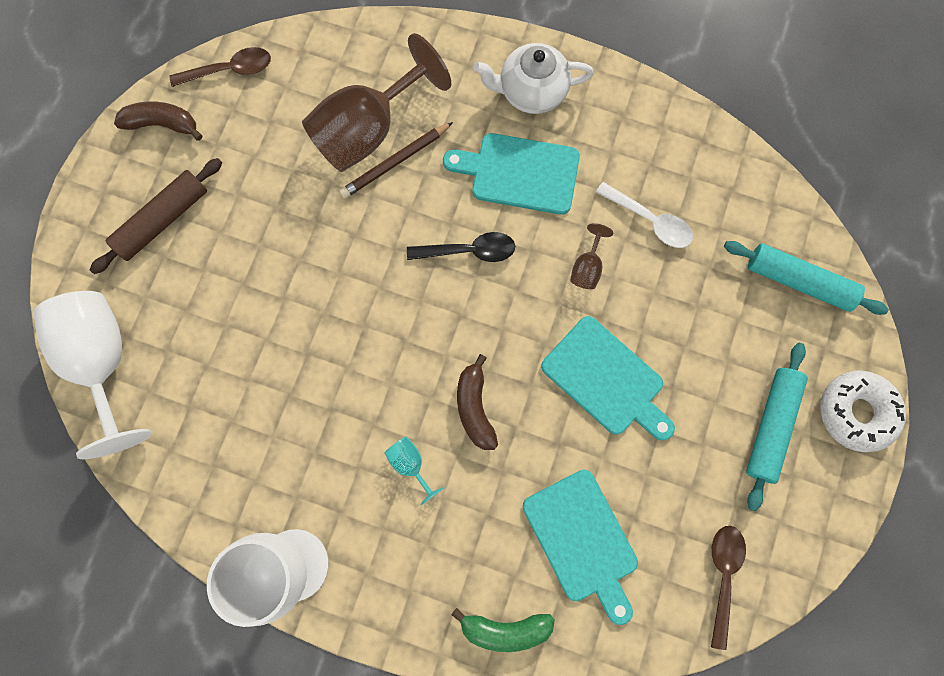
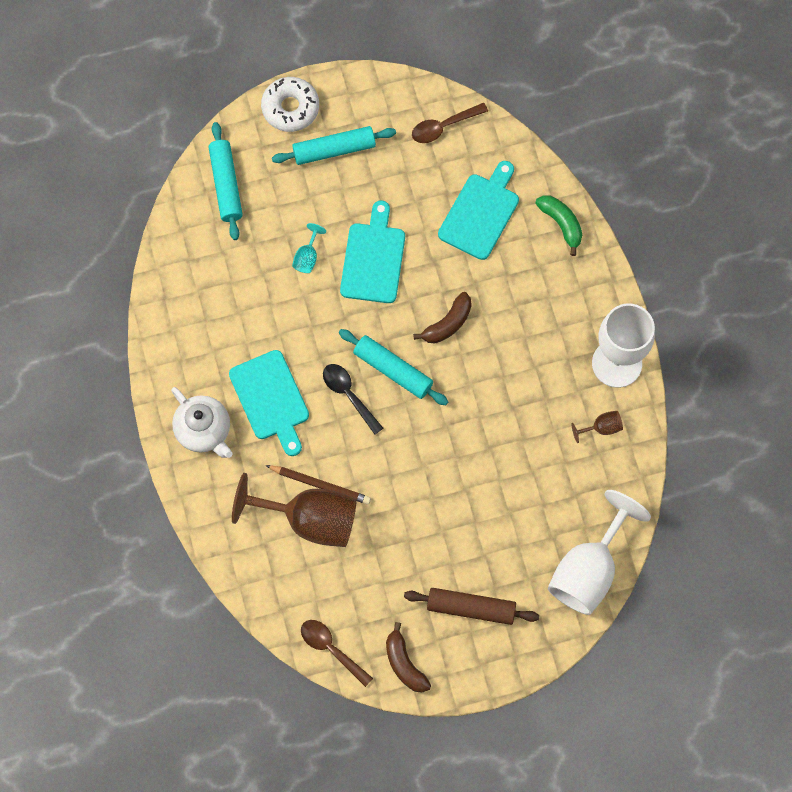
camera: 125 degrees left, 5 degrees down
turquoise goblet [384,437,444,505] -> turquoise goblet moved to [292,223,326,273]
brown goblet [570,223,613,289] -> brown goblet moved to [571,411,623,443]
white spoon [596,182,693,248] -> none
none -> turquoise rolling pin [339,329,448,405]

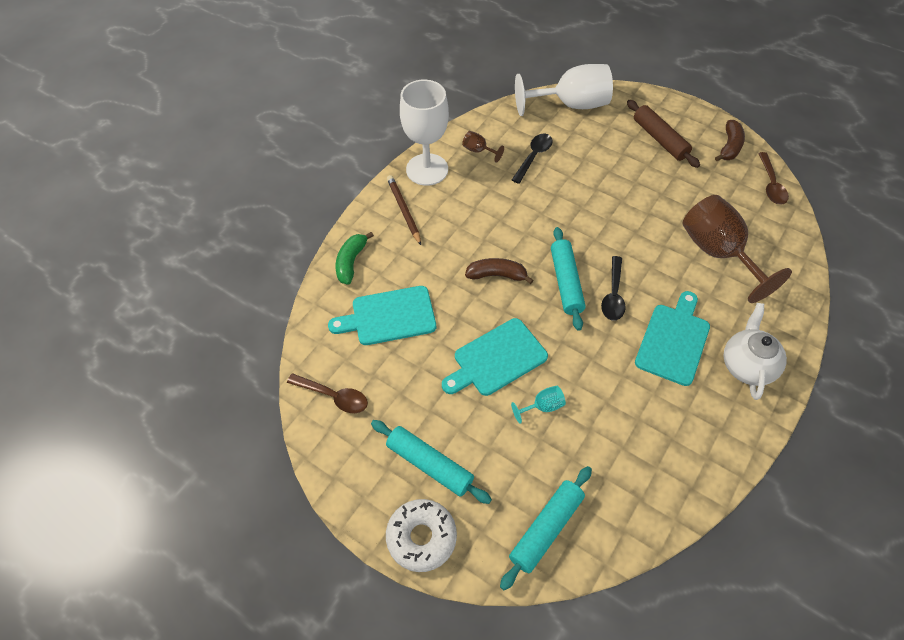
camera: 130 degrees left, 15 degrees down
brown pencil [265,465,371,505] -> brown pencil moved to [387,175,421,245]
none -> black spoon [512,134,553,184]

